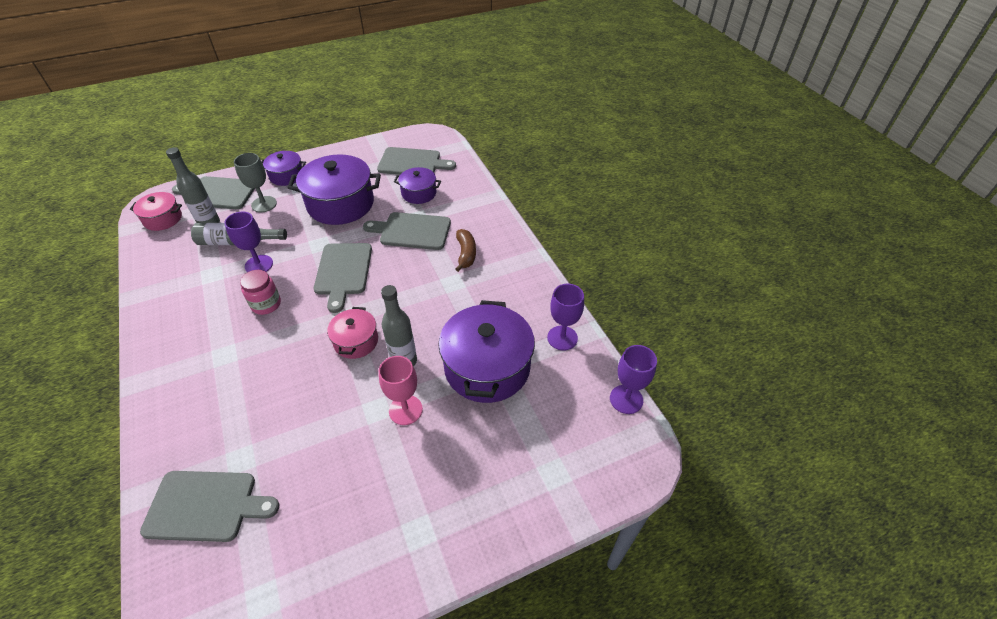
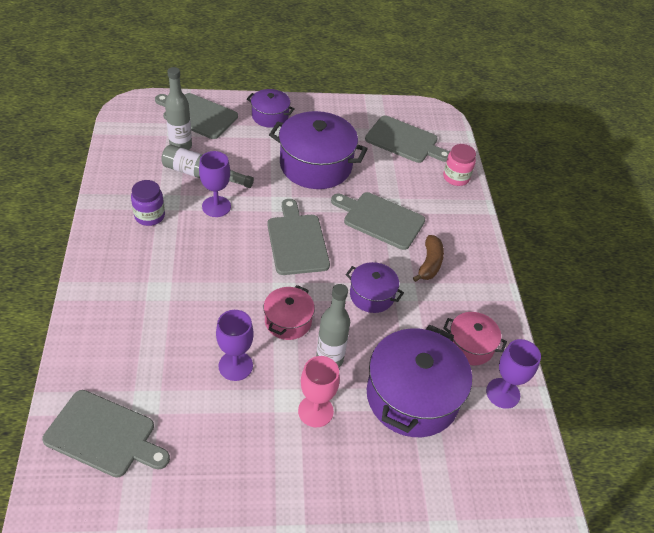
camera: 15 degrees right, 0 degrees up
pink pot [130,192,182,231] -> pink pot moved to [443,312,507,365]
grey goblet [234,153,277,212] -> none
pink jar [240,270,281,315] -> pink jar moved to [443,144,476,186]
grey cutting board [314,243,372,313] -> grey cutting board turned 150 degrees clockwise [267,199,330,275]
purple pot [394,167,441,204] -> purple pot moved to [345,262,404,313]
purple goblet [610,345,657,414] -> purple goblet moved to [216,310,254,381]
none -> purple jar [131,180,165,226]

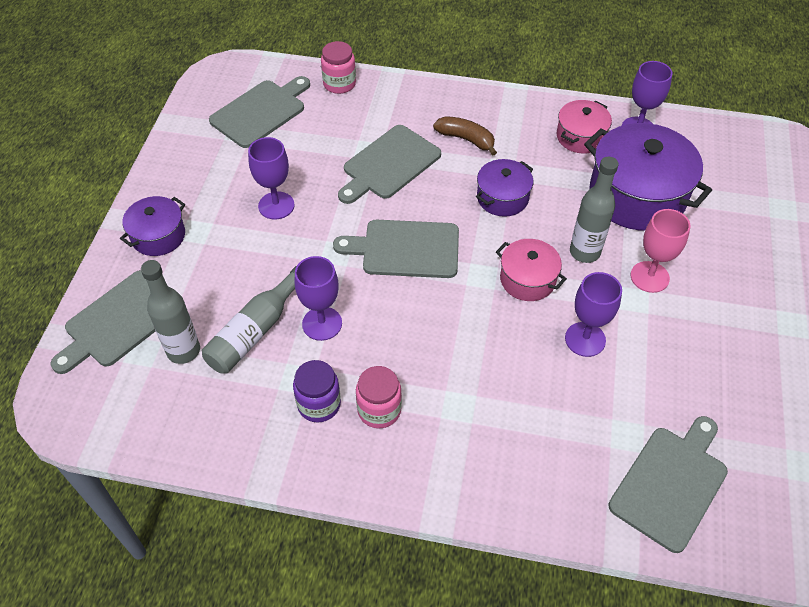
camera: 70 degrees left, 5 degrees up
purple pot [269,111,368,189] -> purple goblet [248,137,295,219]
none -> pink jar [356,366,402,428]

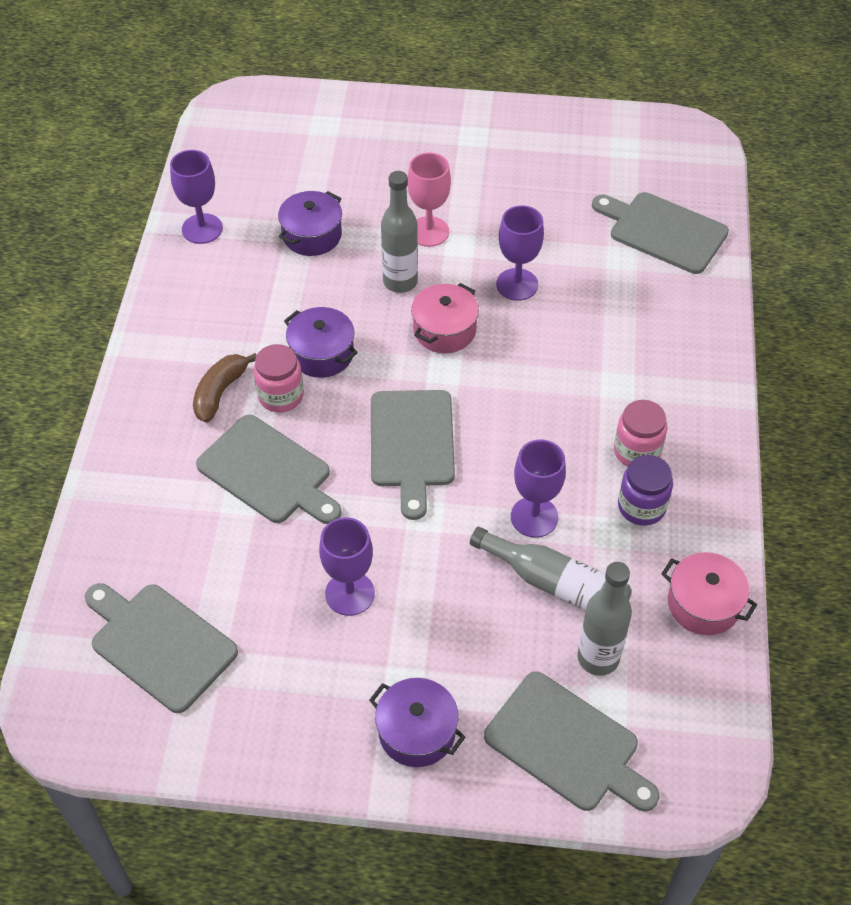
camera: 95 degrees left, 0 degrees up
pink jar [321,41,356,94] -> pink jar moved to [254,344,304,412]
pink pot [556,100,612,153] -> pink pot moved to [661,552,757,635]
purple pot [584,123,712,231] -> purple pot [278,191,342,256], size x0.54

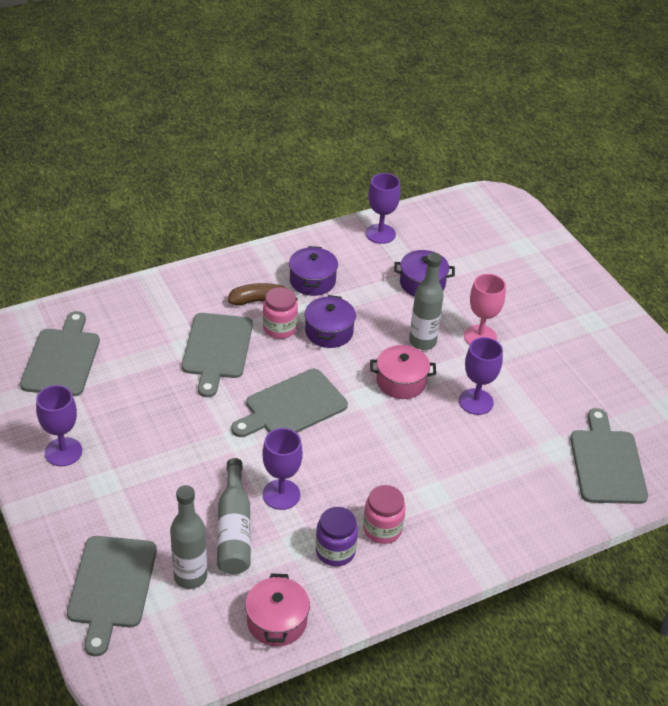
camera: 55 degrees right, 10 degrees down
purple goblet [319,517,375,616] -> purple goblet moved to [36,385,82,466]
purple pot [369,678,465,767] -> purple pot moved to [289,246,338,296]

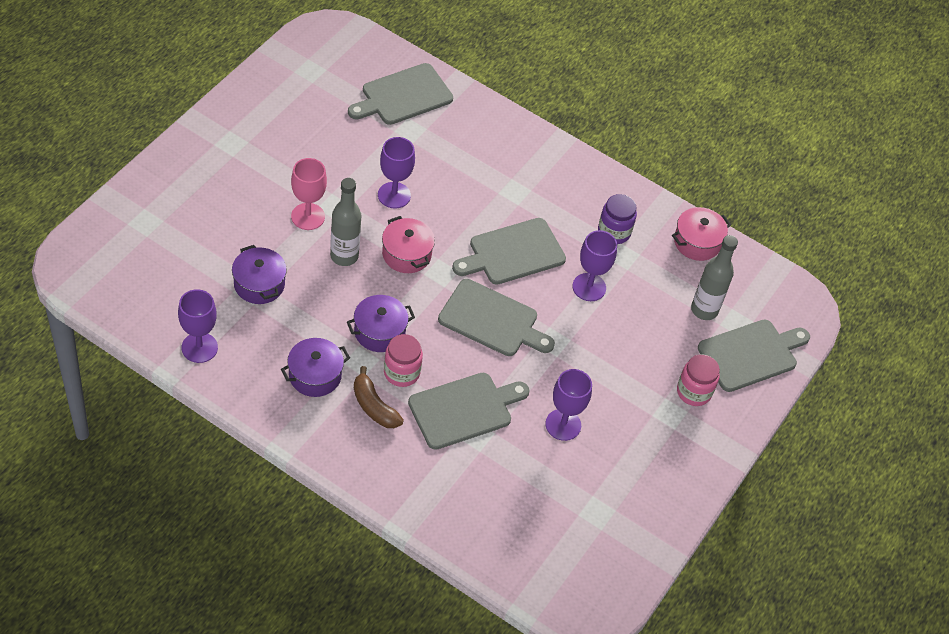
camera: 125 degrees left, 10 degrees up
grey cutting board [20,311,100,396] -> grey cutting board moved to [452,218,566,285]
purple goblet [36,385,82,466] -> purple goblet moved to [545,369,592,441]
grey bottle [217,458,251,574] -> none
pink jar [363,485,406,544] -> pink jar moved to [677,354,720,406]

